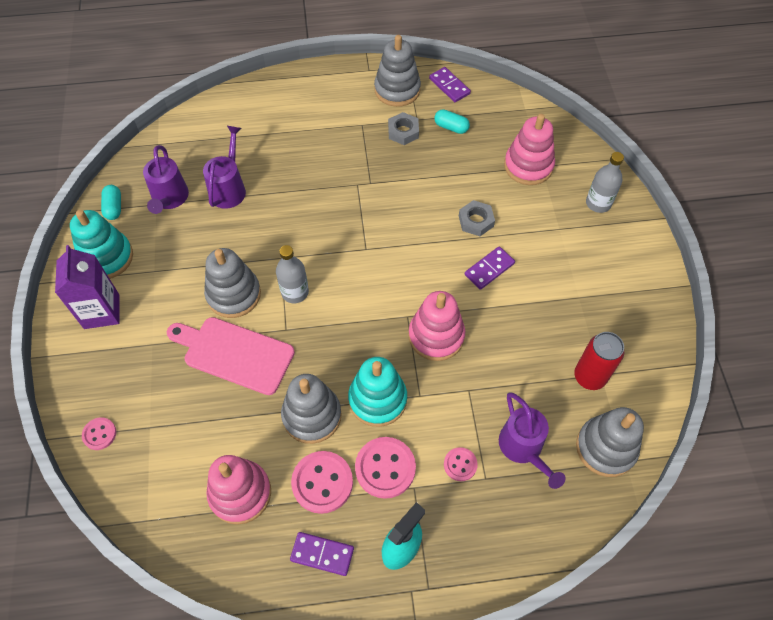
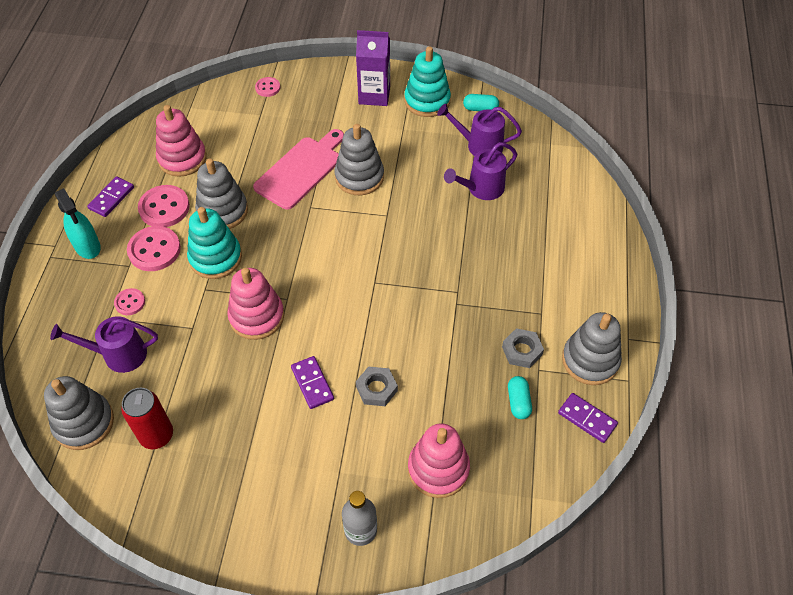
camera: 105 degrees right, 5 degrees down
purple watering can [203,126,246,209] -> purple watering can turned 120 degrees clockwise [444,142,517,200]
grey bottle [276,245,309,303] -> none
purple domino [429,67,471,102] -> purple domino turned 60 degrees clockwise [558,393,618,443]
turquoise capsule [434,109,470,134] -> turquoise capsule turned 45 degrees counterclockwise [508,376,532,419]

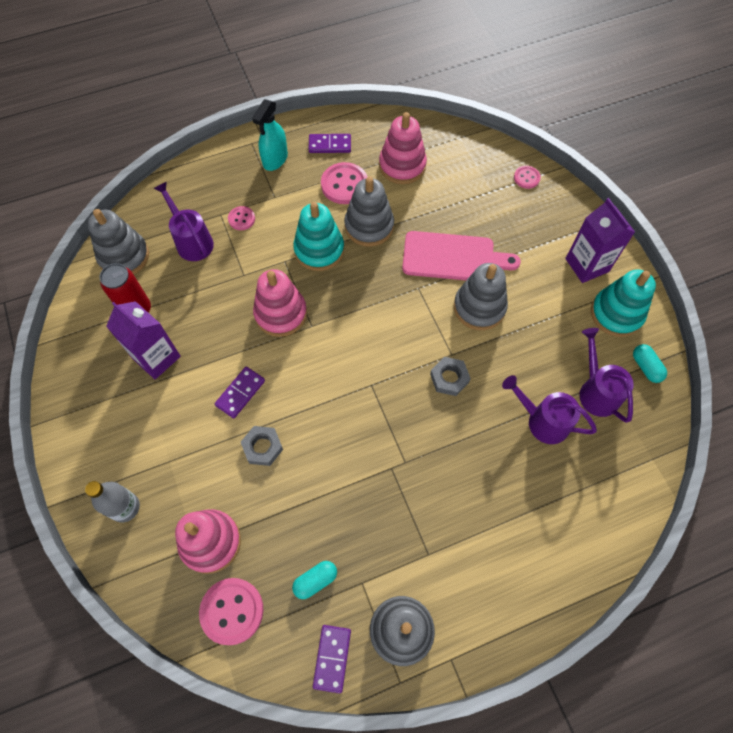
camera: 60 degrees right, 10 degrees up
pink button [127,226,181,271] -> pink button moved to [199,578,263,645]
grey nut [502,328,544,368] -> grey nut moved to [430,357,471,396]
none -> purple carton [106,301,181,379]

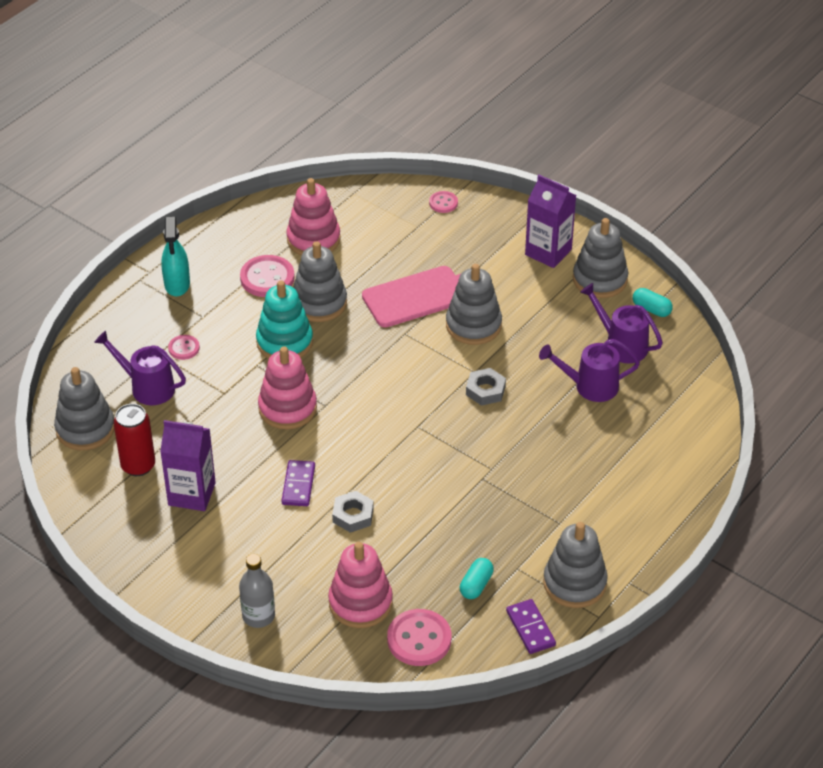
camera: 30 degrees left, 20 degrees down
purple domino [309,134,351,153] -> none
turquoise stacking toy [591,270,656,337] -> grey stacking toy [573,218,628,298]

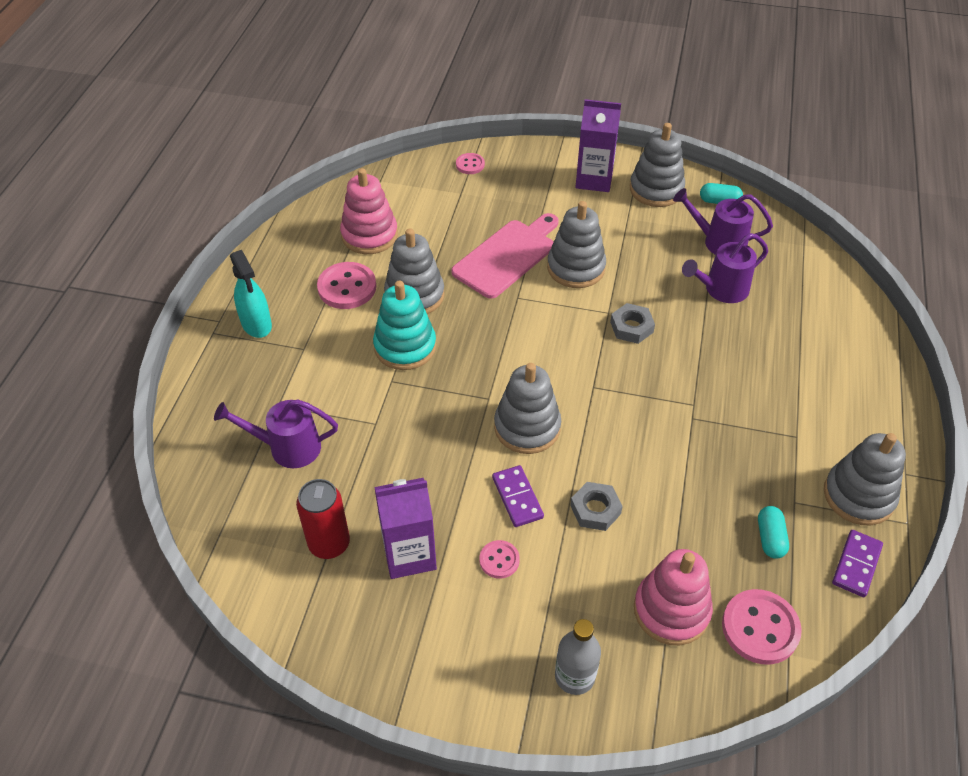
camera: 25 degrees left, 5 degrees up
grey stacking toy [54,367,115,450] -> grey stacking toy moved to [494,363,561,454]
pink button [168,335,200,360] -> pink button moved to [480,540,520,578]
pink stacking toy [258,346,317,429] -> none
purple domino [506,599,556,654] -> purple domino turned 75 degrees clockwise [832,530,883,597]

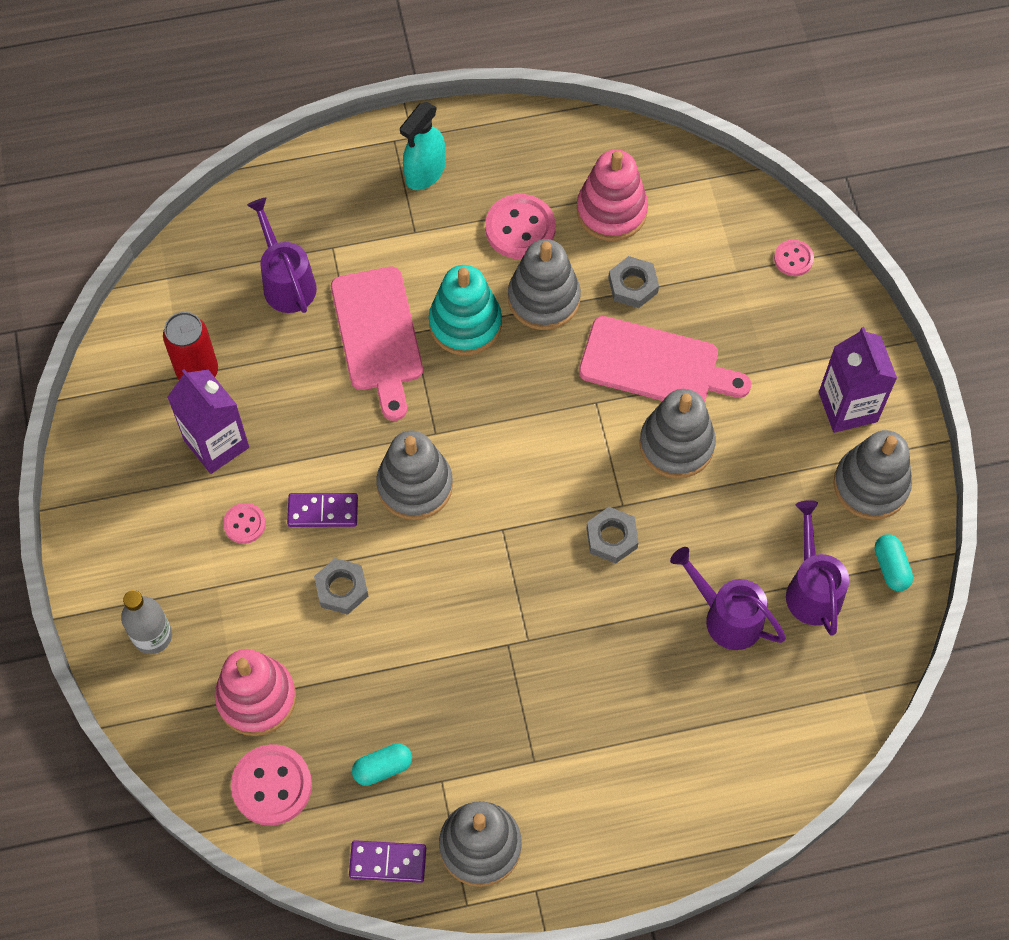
camera: 65 degrees right, 15 degrees up
purple domino [492,465,544,527] -> purple domino turned 45 degrees clockwise [287,493,358,527]
none -> pink cutting board [331,267,423,421]
none -> grey nut [608,256,659,308]

